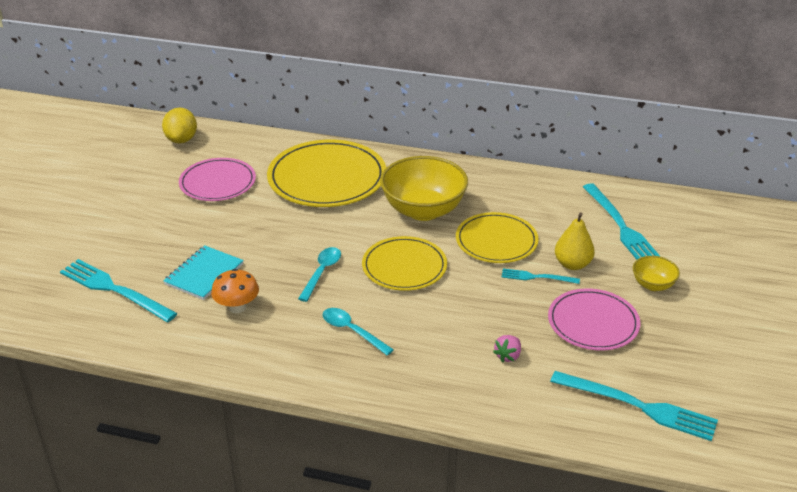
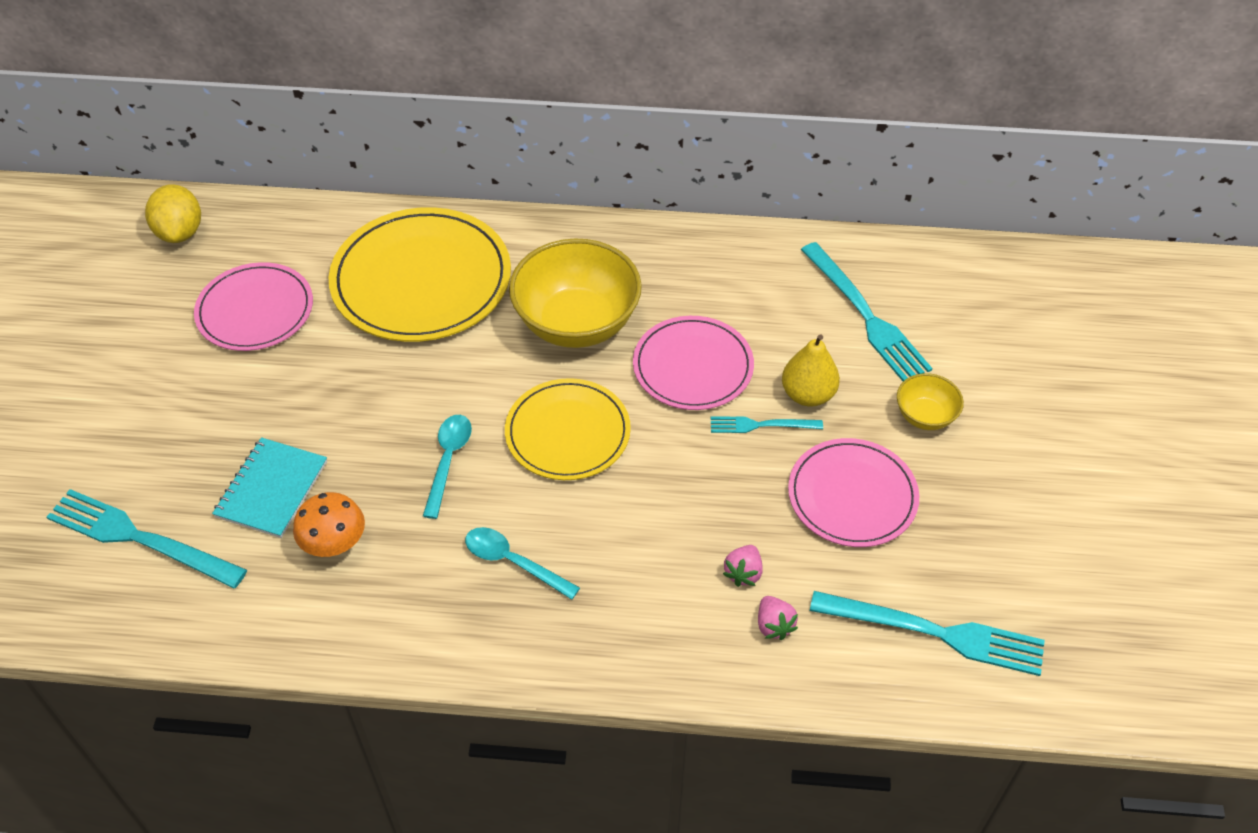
camera: 10 degrees left, 15 degrees up
yellow plate [456,212,538,263] -> pink plate [633,316,754,410]
none -> pink strawberry [758,596,798,640]

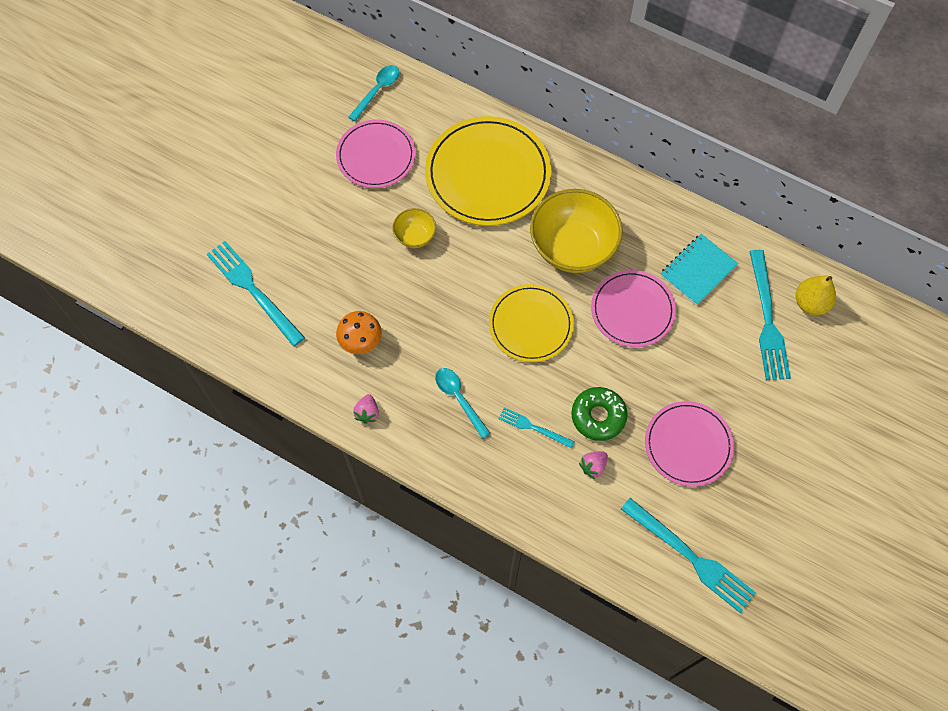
camera: 25 degrees right, 15 degrees up
yellow lemon [145,184,201,243] -> none
turquoise notebook [212,437,327,538] -> turquoise notebook moved to [660,234,738,306]
turquoise spoon [423,415,472,519] -> turquoise spoon moved to [348,65,399,121]
turquoise fork [711,416,823,433] -> turquoise fork moved to [499,407,575,449]
pink strawberry [758,596,798,640] -> pink strawberry moved to [353,394,379,424]
yellow pear [782,335,840,407] -> yellow pear moved to [796,275,836,315]
yellow bowl [897,373,964,430] -> yellow bowl moved to [392,208,436,248]
none -> green donut [571,387,628,441]

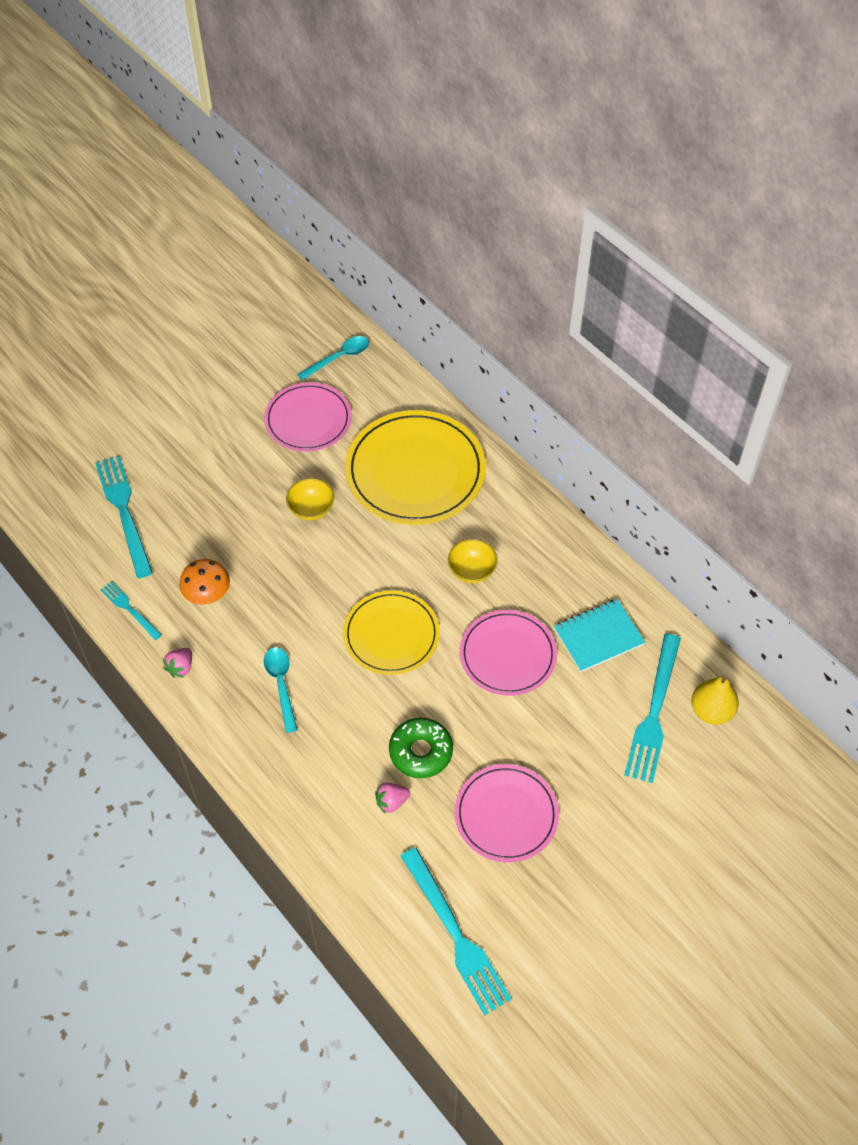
camera: 20 degrees right, 10 degrees down
turquoise fork [499,407,575,449] -> turquoise fork moved to [101,581,162,640]
yellow bowl [530,189,623,273] -> yellow bowl [448,539,498,583], size x0.48

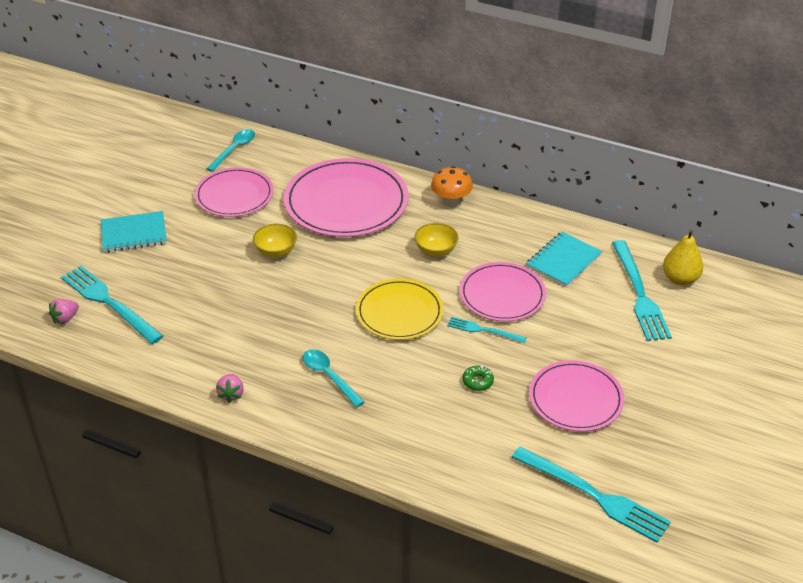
camera: 25 degrees left, 15 degrees down
turquoise fork [101,581,162,640] -> turquoise fork moved to [447,317,527,343]
orange mushroom [179,559,230,605] -> orange mushroom moved to [431,166,473,206]
yellow plate [345,410,486,525] -> pink plate [284,158,409,237]
pink strawberry [375,783,410,814] -> pink strawberry moved to [49,299,79,324]
green donut [389,718,453,778] -> green donut [463,366,494,391], size x0.53
none -> turquoise notebook [101,211,167,252]

